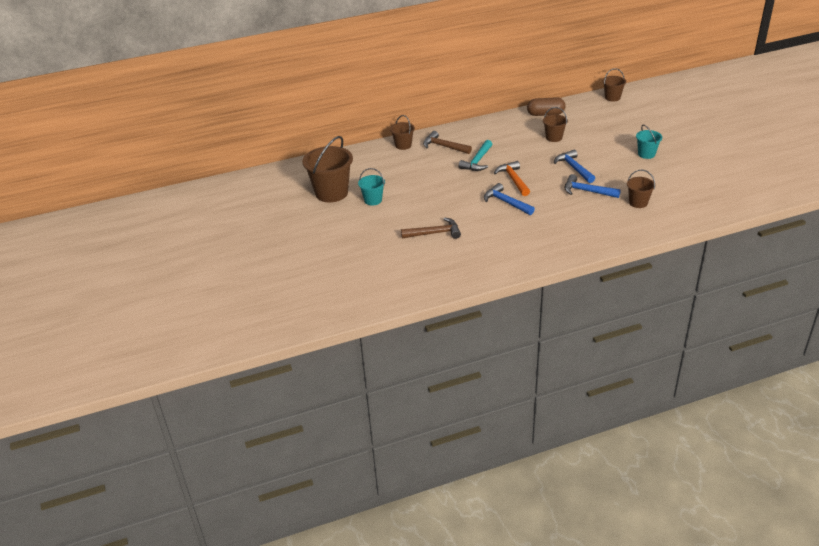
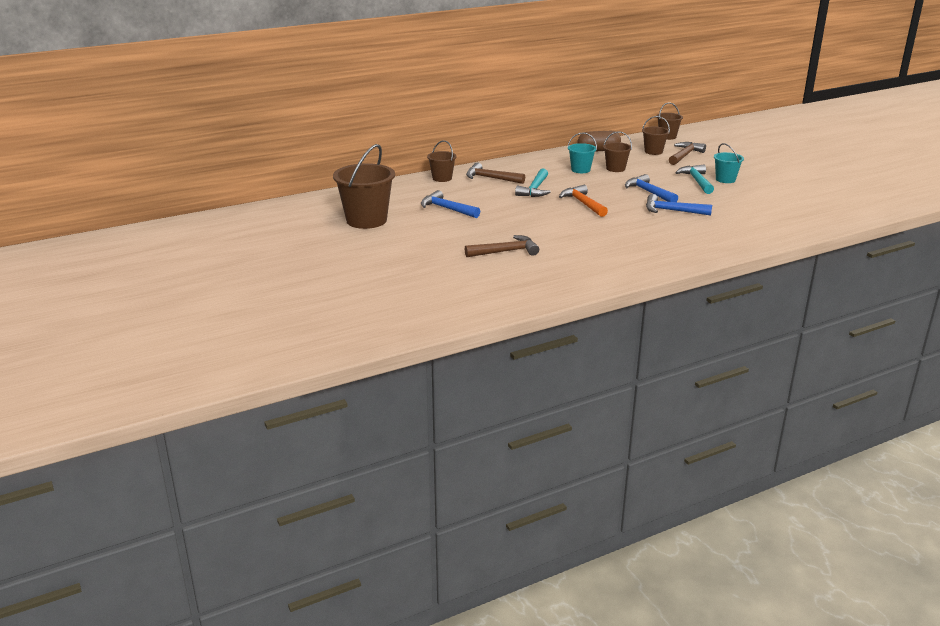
camera: 10 degrees left, 10 degrees down
turquoise bucket [358,168,385,206] -> turquoise bucket moved to [567,133,597,173]
blue hammer [484,183,535,215] -> blue hammer moved to [421,190,480,218]
brown bucket [627,169,655,208] -> brown bucket moved to [642,116,670,155]
none -> brown hammer [669,142,706,165]
none -> turquoise hammer [675,165,714,194]

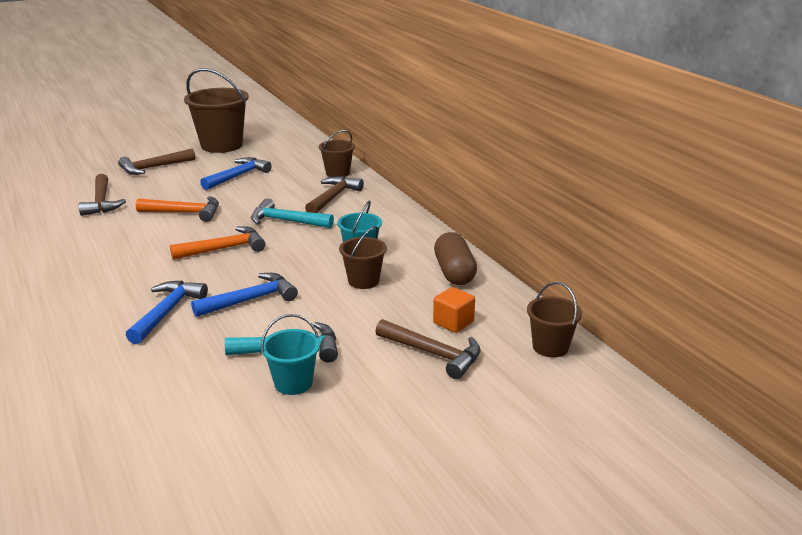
camera: 90 degrees right, 0 degrees up
brown bucket [642,116,670,155] -> orange cube [433,287,475,333]
none -> brown hammer [118,148,196,175]
none -> orange hammer [136,196,219,222]

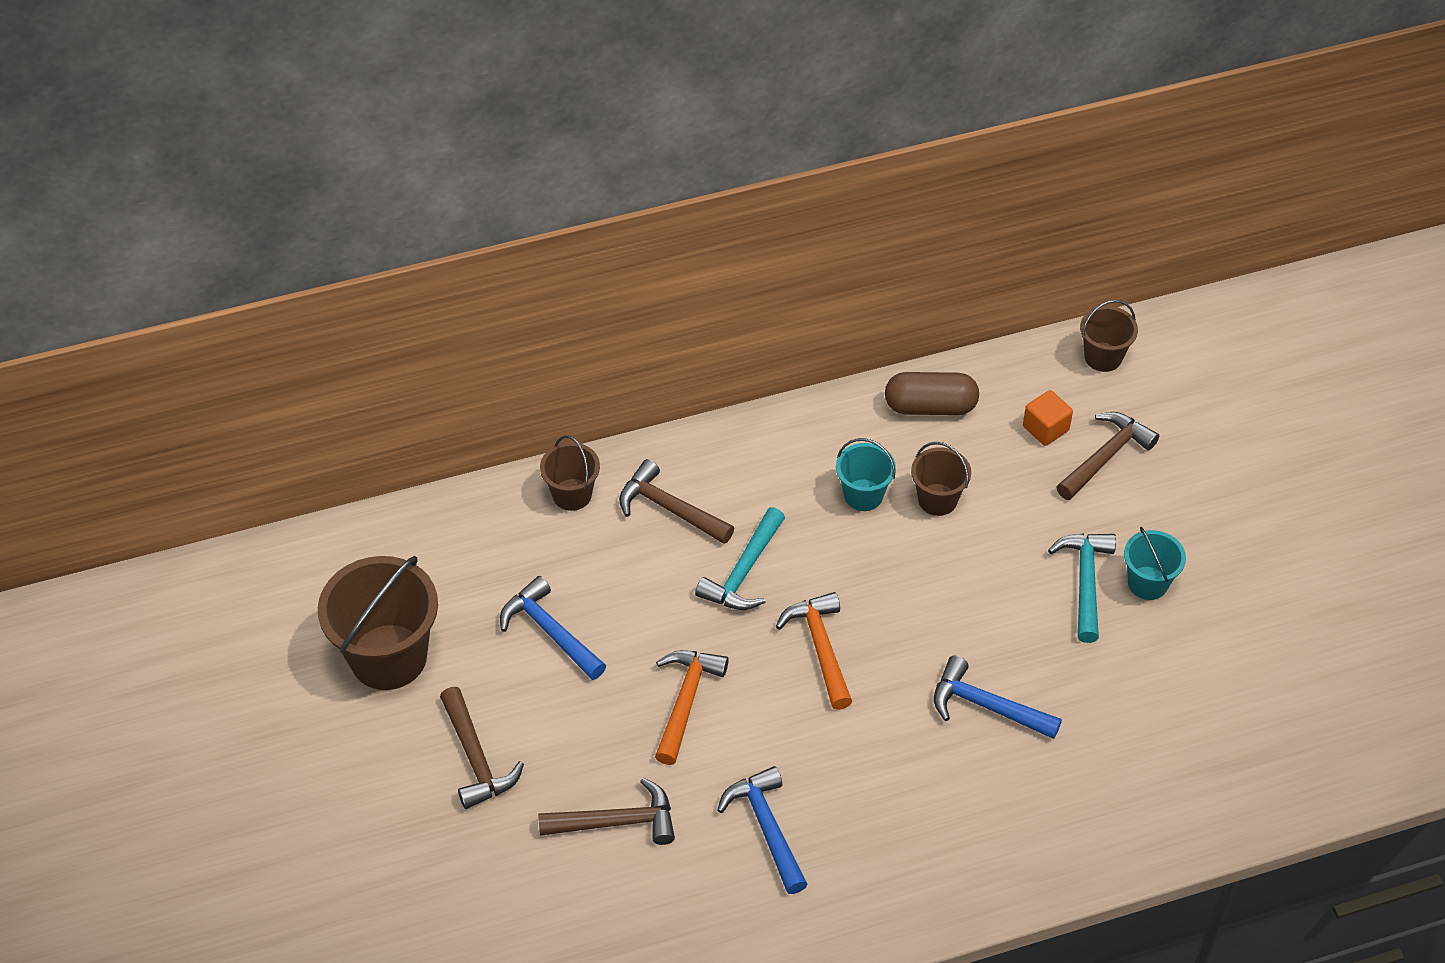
camera: 80 degrees left, 25 degrees up
blue hammer [191,273,298,317] -> blue hammer moved to [717,766,808,894]

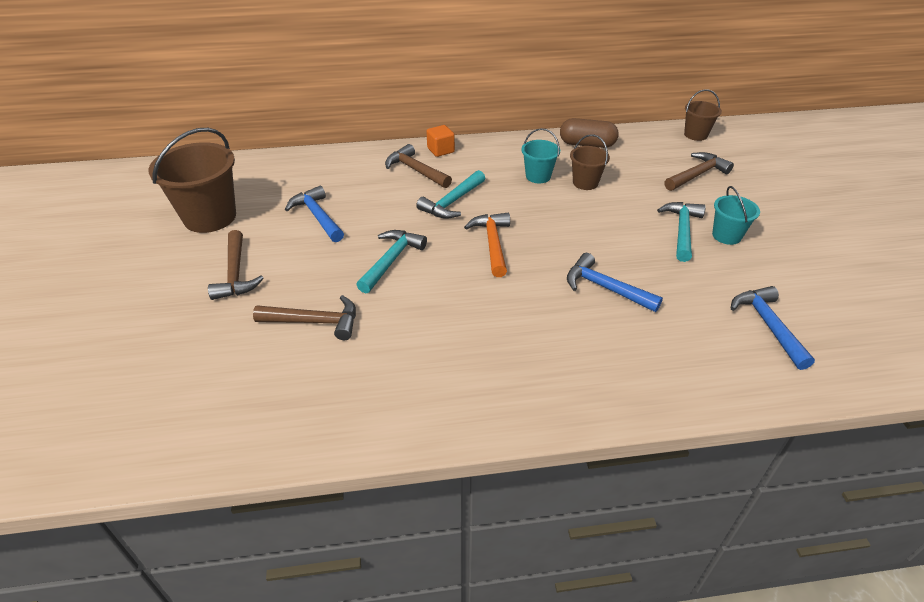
camera: 10 degrees right, 10 degrees down
brown bucket [540,435,600,511] -> none
orange hammer [655,650,729,765] -> turquoise hammer [356,230,427,293]
blue hammer [717,766,808,894] -> blue hammer moved to [731,286,815,370]
orange cube [1023,390,1073,446] -> orange cube moved to [427,125,455,157]

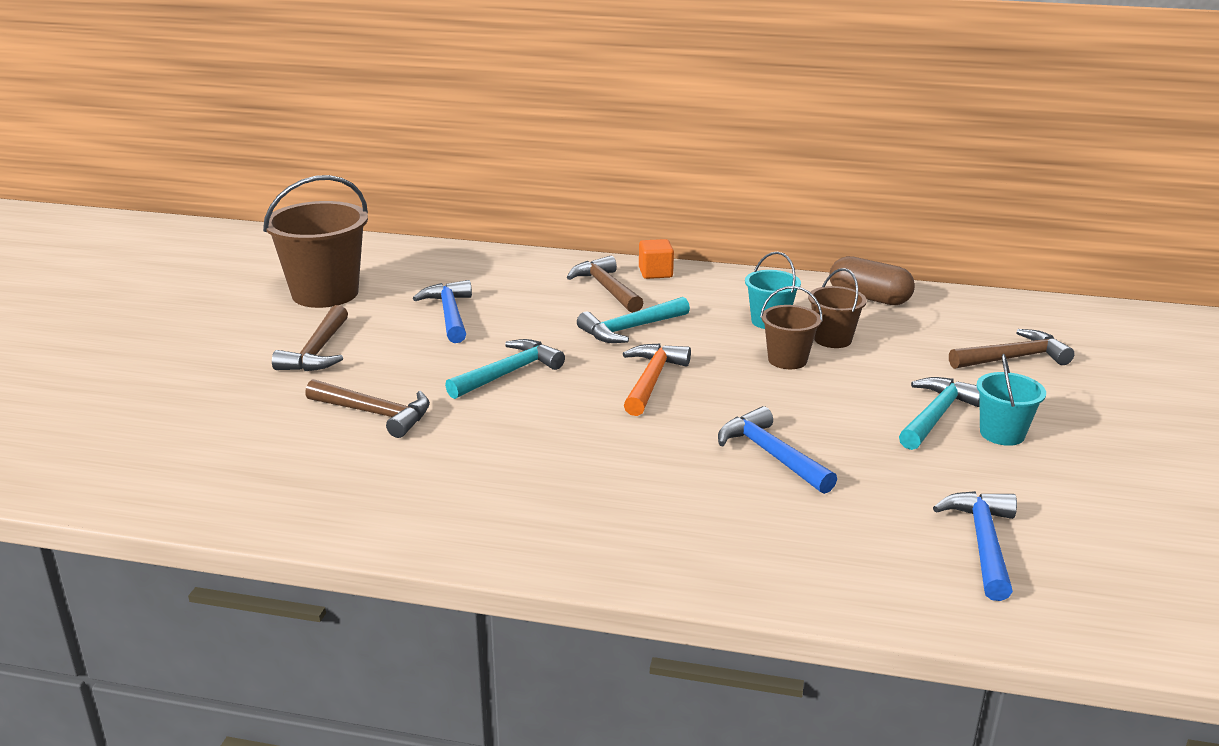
camera: 20 degrees right, 15 degrees down
brown bucket [684,89,722,141] -> brown bucket moved to [760,286,823,369]

